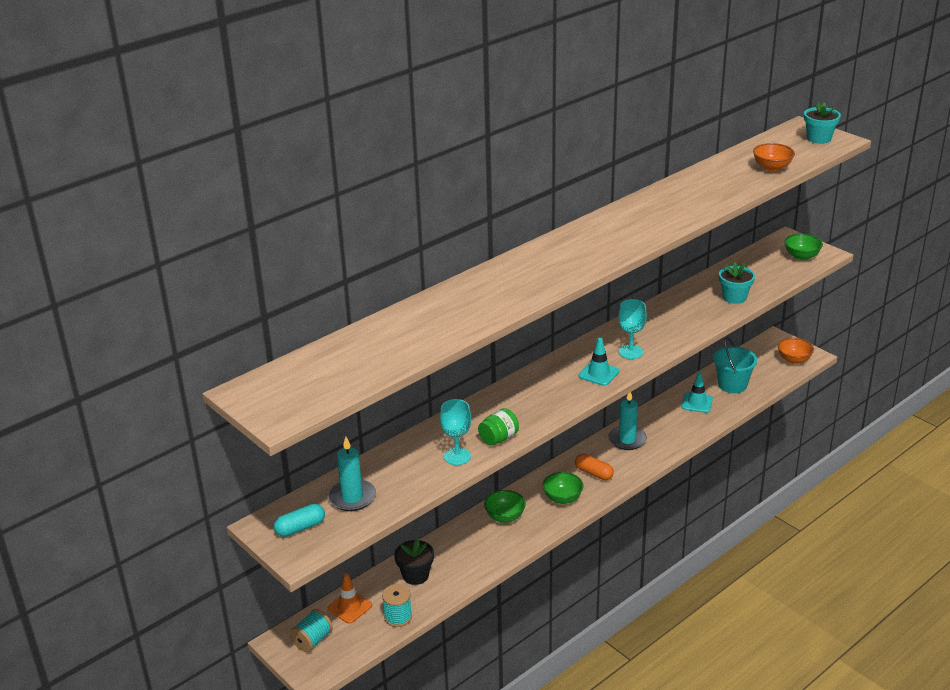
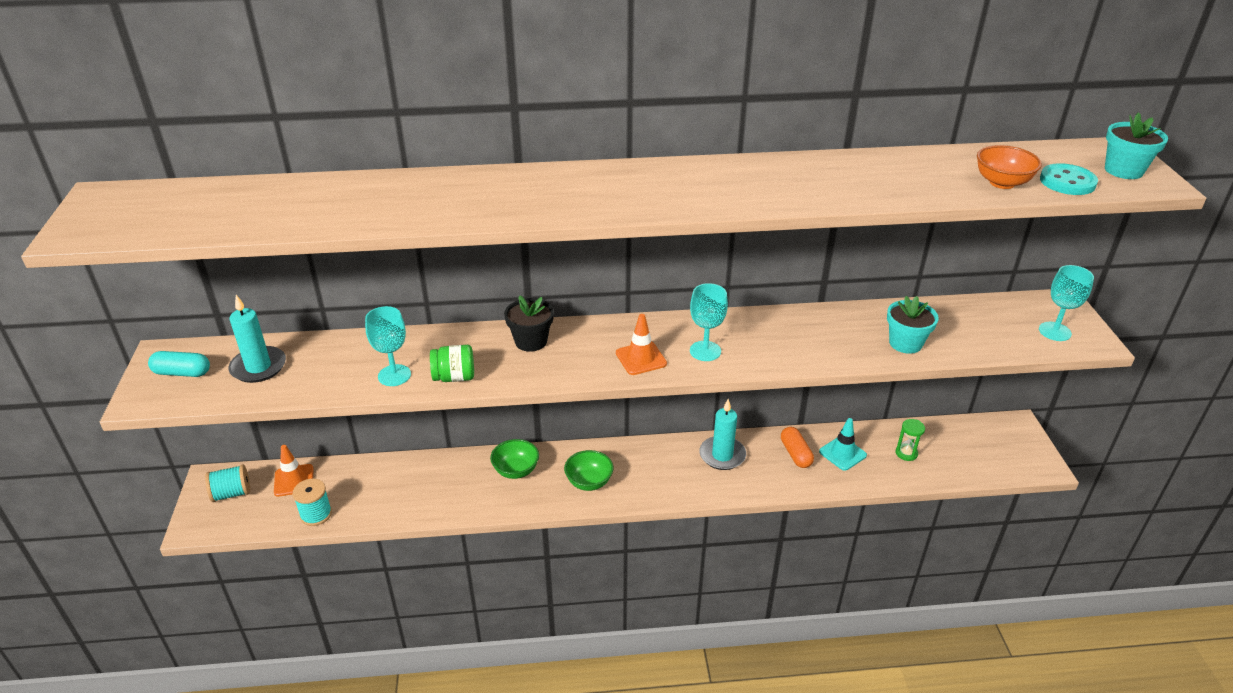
camera: 35 degrees right, 5 degrees up
black flower pot [394,538,434,585] -> black flower pot moved to [504,296,554,352]
orange capsule [575,454,614,480] -> orange capsule moved to [781,427,814,468]
turquoise traffic cone [579,338,619,386] -> orange traffic cone [616,314,667,375]
turquoise bucket [713,337,757,393] -> green hourglass [895,419,925,461]
orange bowl [778,338,814,364] -> none
green bowl [785,234,823,261] -> turquoise goblet [1039,265,1094,341]
none -> turquoise button [1040,163,1098,195]

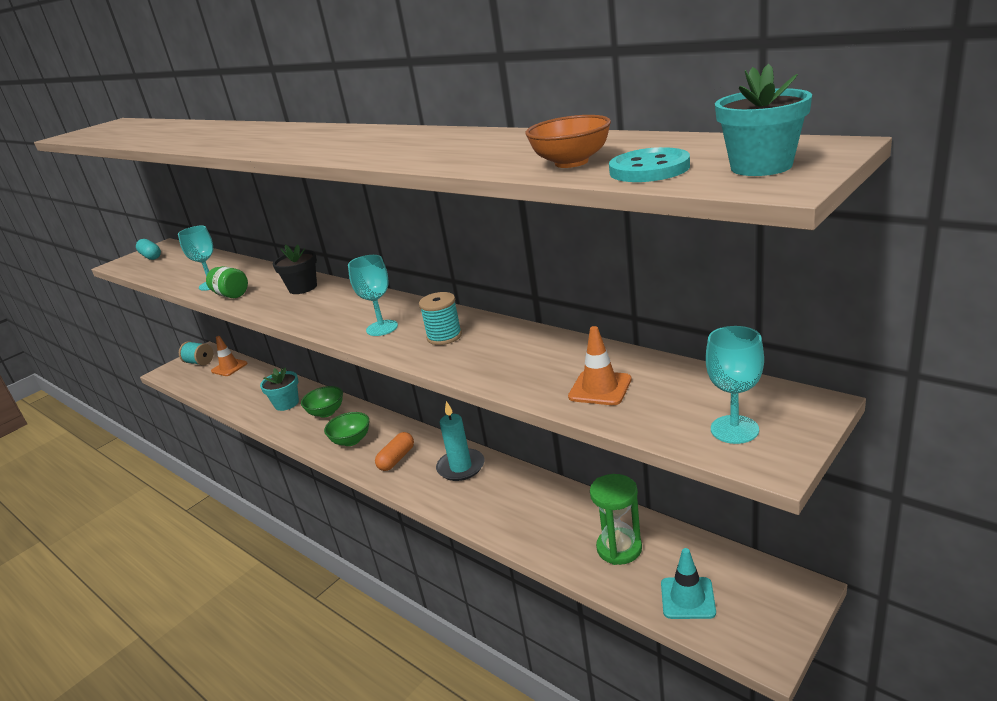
camera: 50 degrees right, 10 degrees down
turquoise candle [228,295,286,383] -> none
turquoise spool [293,479,332,526] -> turquoise spool moved to [419,292,462,345]
orange traffic cone [616,314,667,375] -> orange traffic cone moved to [568,326,632,405]
orange capsule [781,427,814,468] -> orange capsule moved to [375,432,414,471]
turquoise traffic cone [819,418,867,471] -> turquoise traffic cone moved to [661,548,716,619]
turquoise flower pot [887,296,939,354] -> turquoise flower pot moved to [260,367,299,411]
green hourglass [895,419,925,461] -> green hourglass [590,474,642,565], size x1.62

